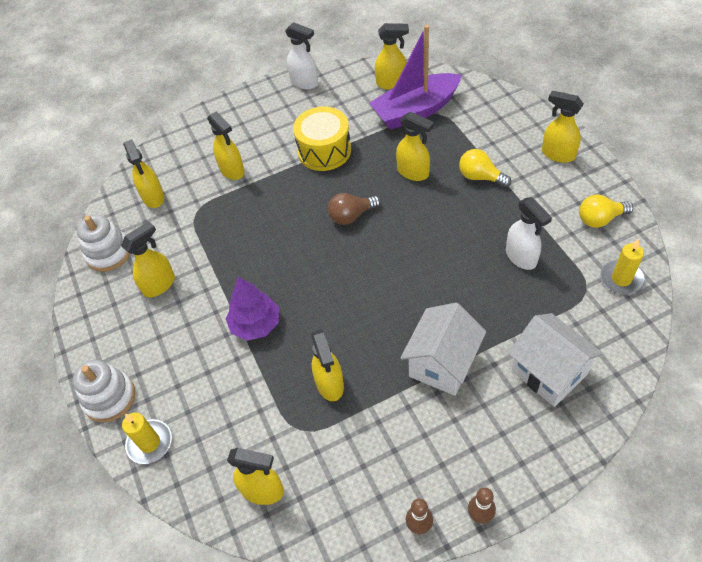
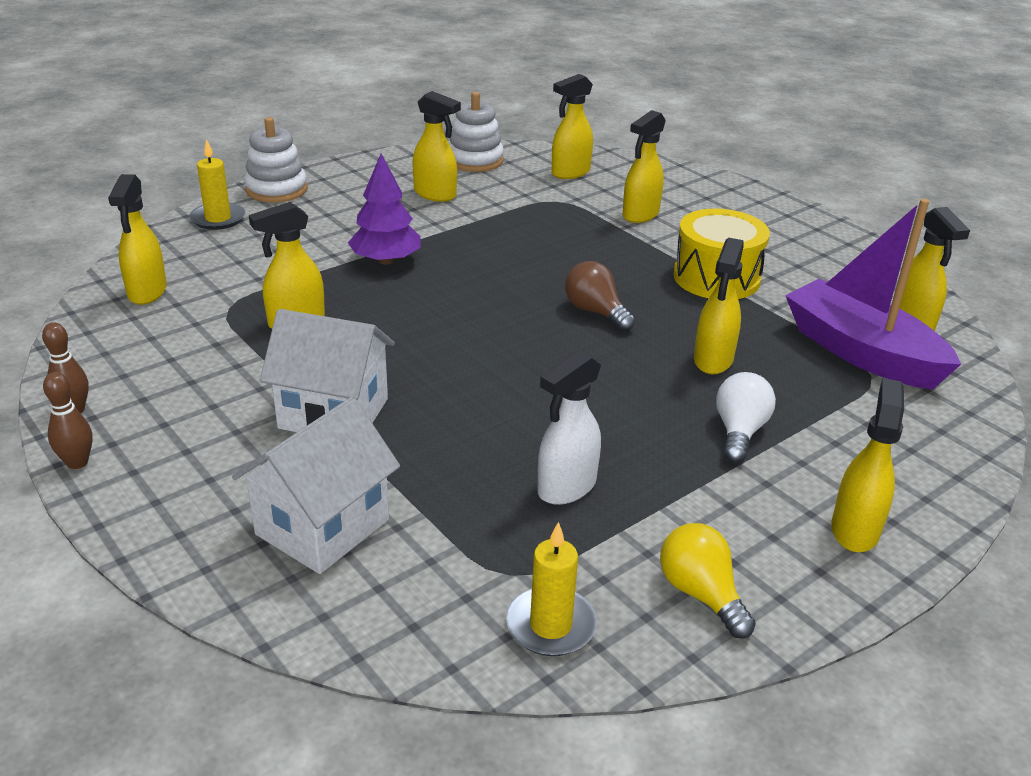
camera: 70 degrees right, 20 degrees down
white spray bottle [285,22,318,89] -> none
yellow light bulb [459,149,511,187] -> white light bulb [716,372,776,463]

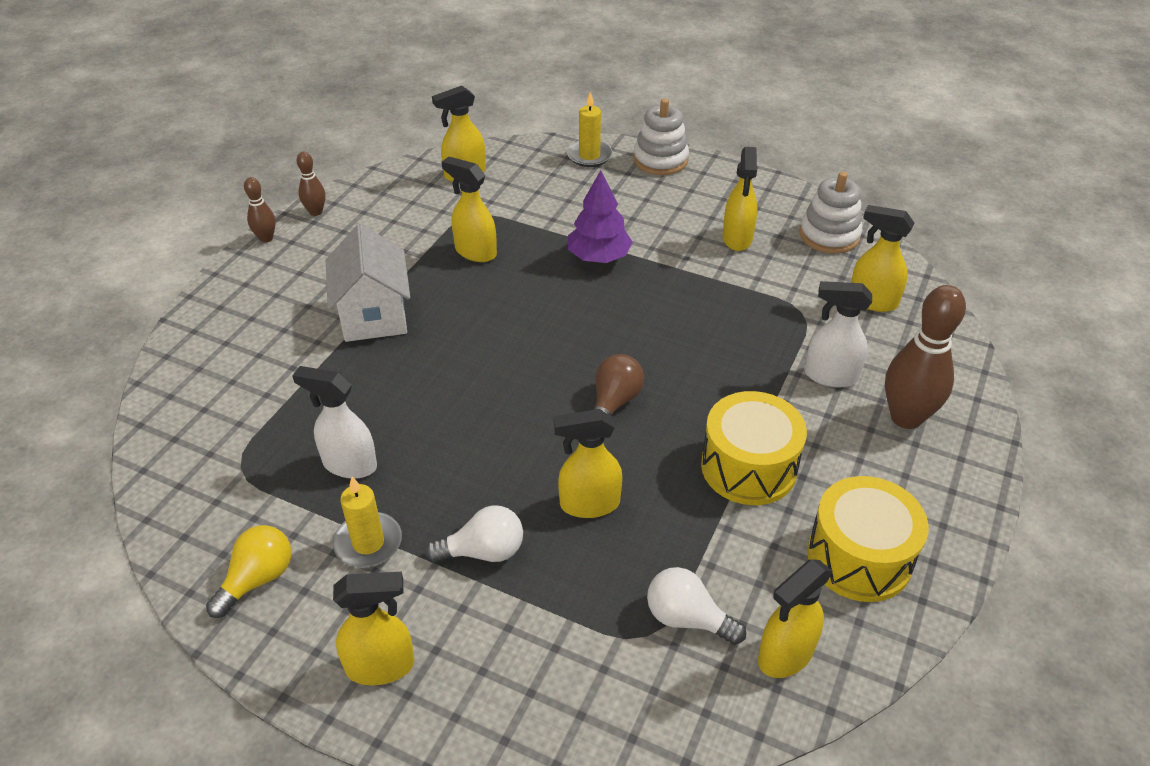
camera: 65 degrees right, 10 degrees up
white house [232,397,400,574] -> none
yellow candle [506,522,597,656] -> yellow candle moved to [333,476,402,568]
yellow spray bottle [623,110,666,223] -> white spray bottle [805,281,872,387]
purple boat [785,199,961,389] -> white light bulb [647,567,746,645]
none -> yellow drum [807,476,929,602]
none -> brown bowling pin [885,285,966,429]

